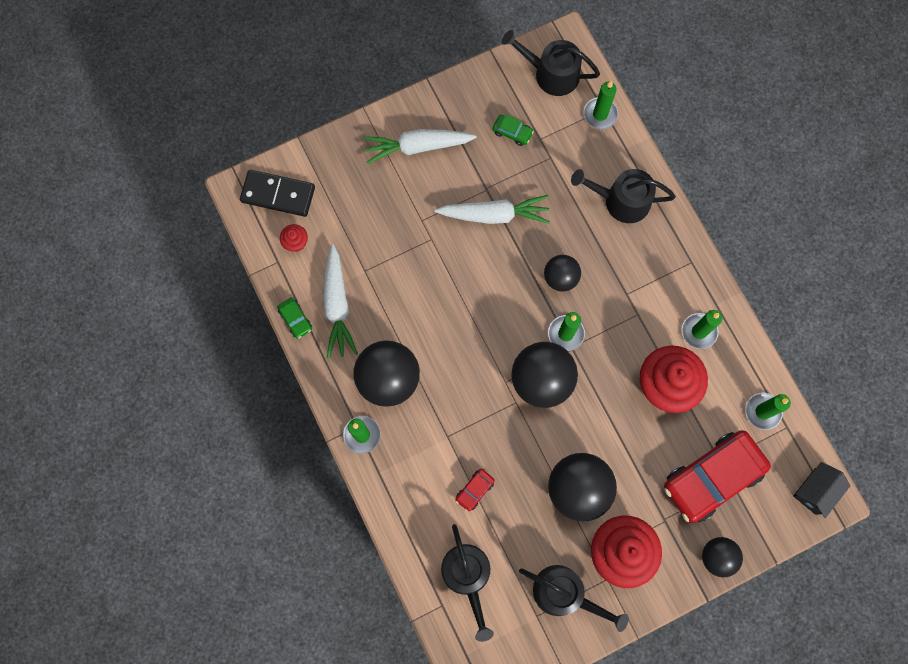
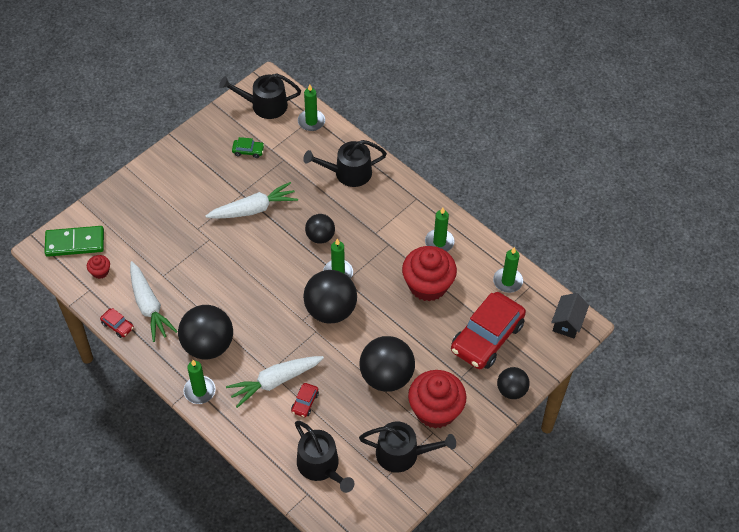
camera: 20 degrees left, 20 degrees down
black domino [240,170,315,217] -> green domino [45,226,104,257]
green car [277,298,312,339] -> red car [100,308,134,338]
white carrot [363,129,477,164] -> white carrot moved to [226,356,324,408]

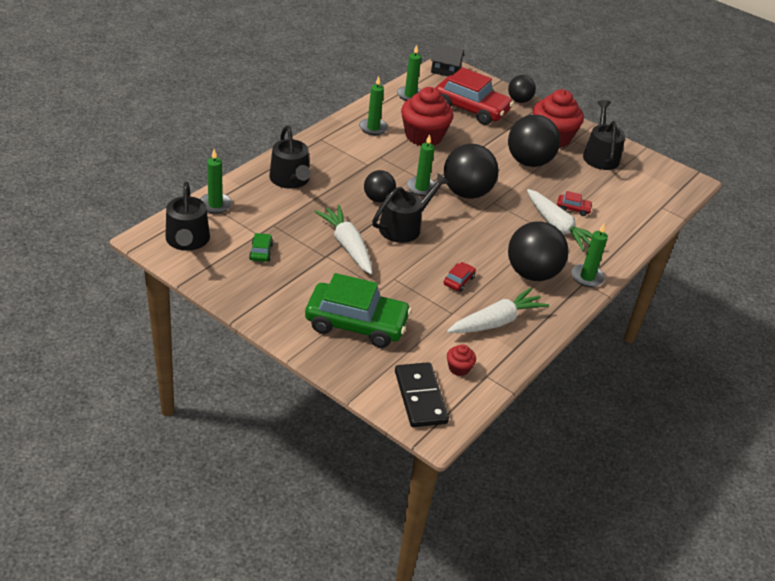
camera: 100 degrees left, 15 degrees down
green domino [45,226,104,257] -> black domino [395,362,449,427]
red car [100,308,134,338] -> red car moved to [443,262,476,292]
black watering can [295,421,354,493] -> black watering can moved to [372,173,449,243]
none -> green car [305,273,412,348]

